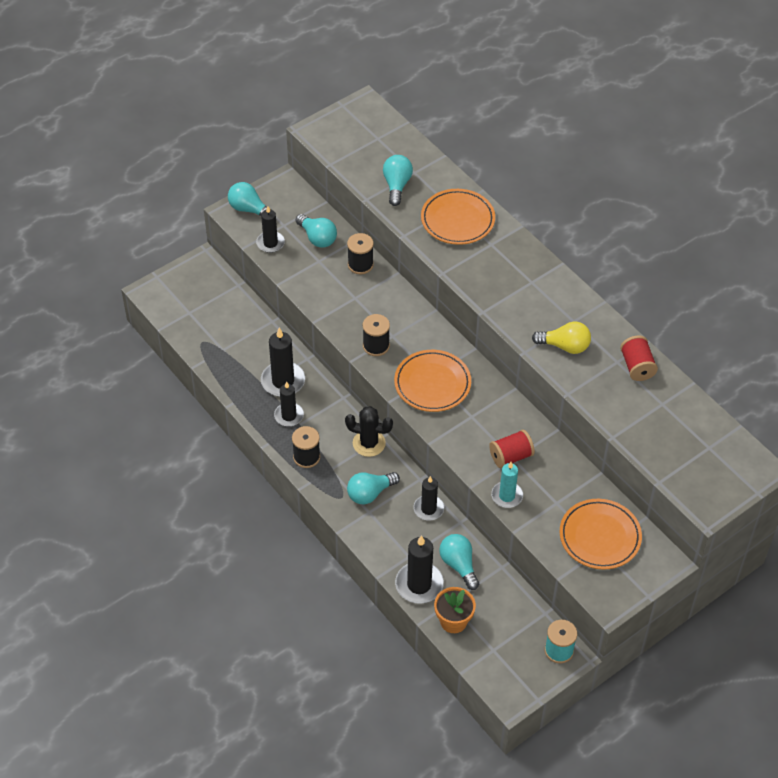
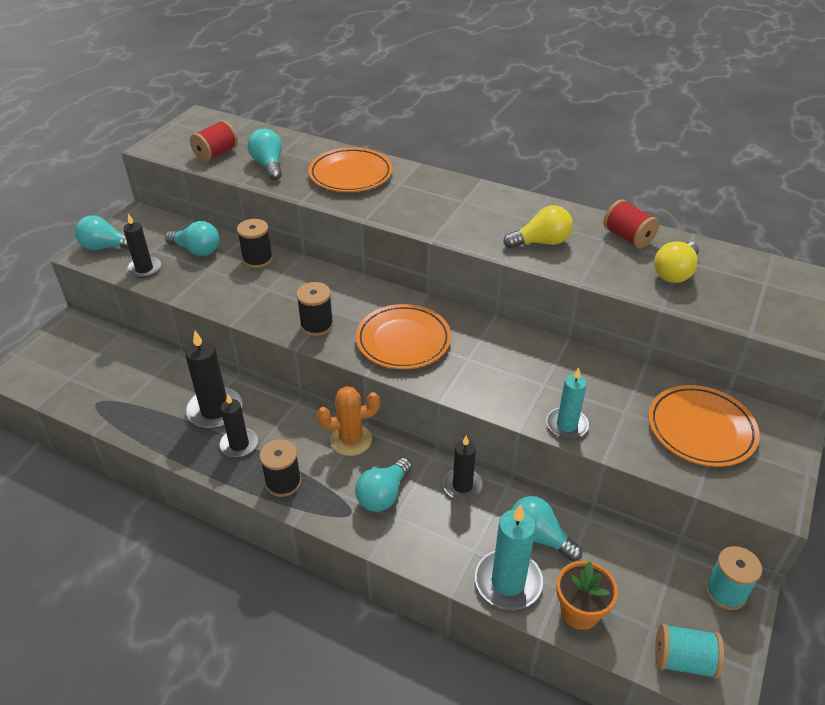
camera: 25 degrees left, 10 degrees down
black cactus [345,406,393,457] -> orange cactus [317,386,380,456]
black candle [395,535,444,604] -> turquoise candle [475,504,543,610]
red spool [489,430,535,468] -> red spool moved to [190,120,238,162]
none -> yellow light bulb [654,241,699,283]
none -> turquoise spool [655,623,724,679]

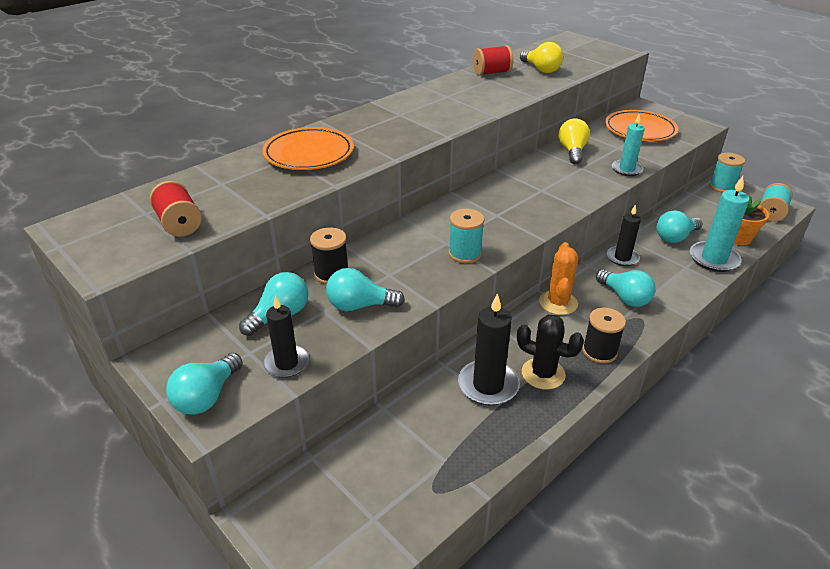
camera: 70 degrees left, 5 degrees down
black candle [219,394,258,458] -> black cactus [517,314,584,390]
turquoise light bulb [247,129,282,180] -> turquoise light bulb moved to [326,268,405,311]
black spool [296,282,334,336] -> turquoise spool [448,209,485,263]
orange plate [356,304,451,369] -> none
yellow light bulb [503,205,573,249] -> yellow light bulb moved to [559,118,590,164]

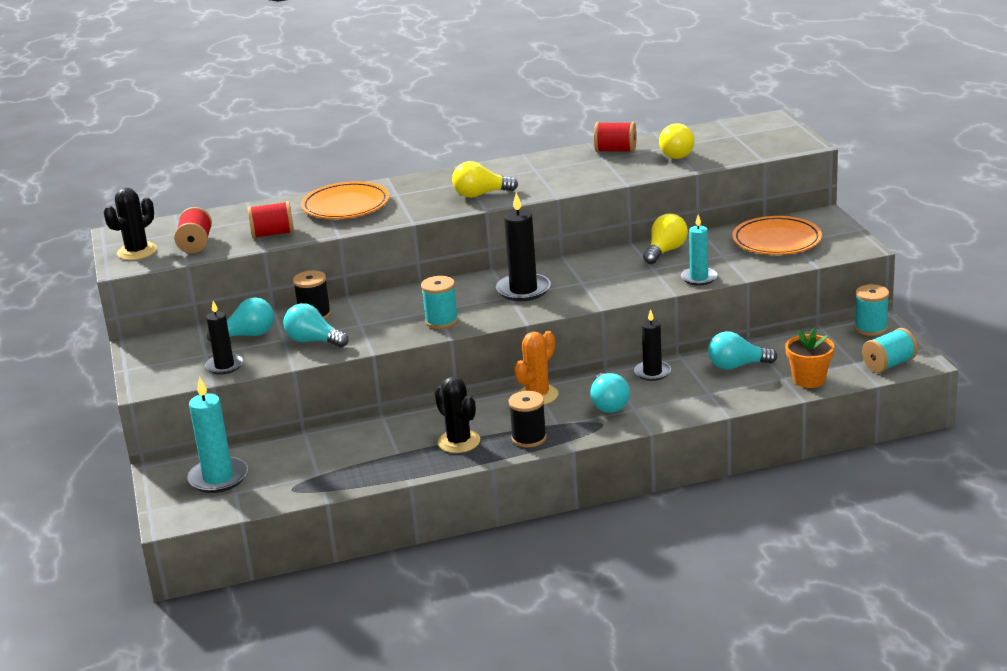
camera: 30 degrees right, 10 degrees down
turquoise light bulb [166,353,243,415] -> none
black candle [458,293,520,406] -> black candle moved to [496,193,551,301]
turquoise candle [690,176,749,272] -> turquoise candle moved to [187,377,248,493]
none -> black cactus [104,188,157,260]
none -> red spool [247,201,294,239]
none -> yellow light bulb [452,161,518,198]

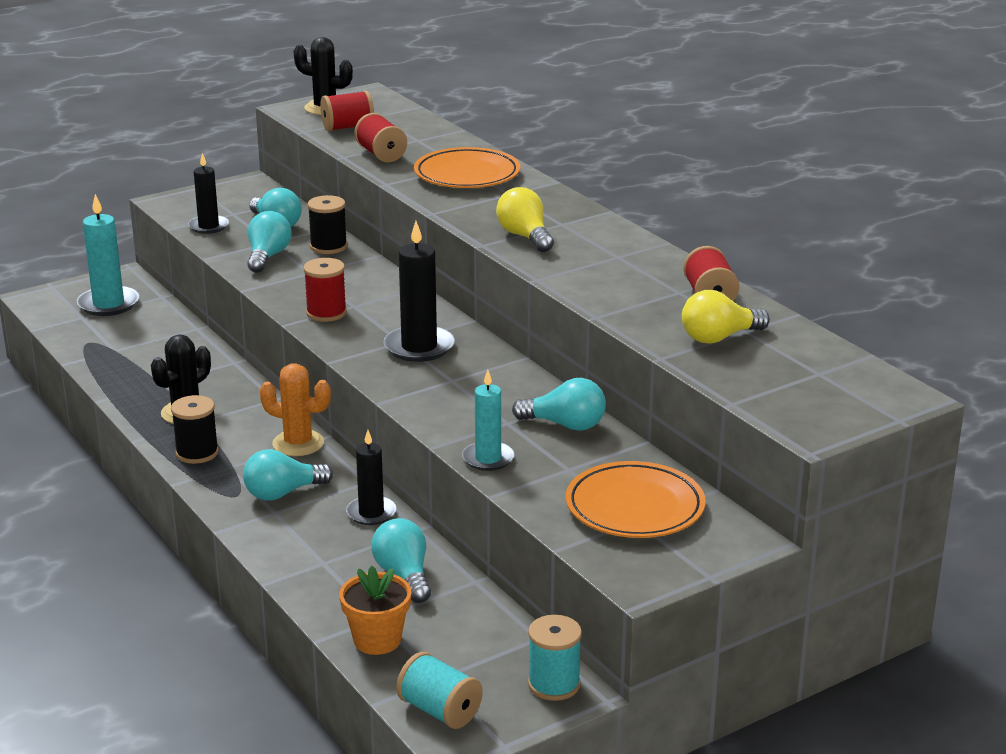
camera: 70 degrees right, 0 degrees up
turquoise spool [421,276,458,329] -> red spool [303,258,347,322]
yellow light bulb [643,213,688,264] -> turquoise light bulb [512,378,606,431]

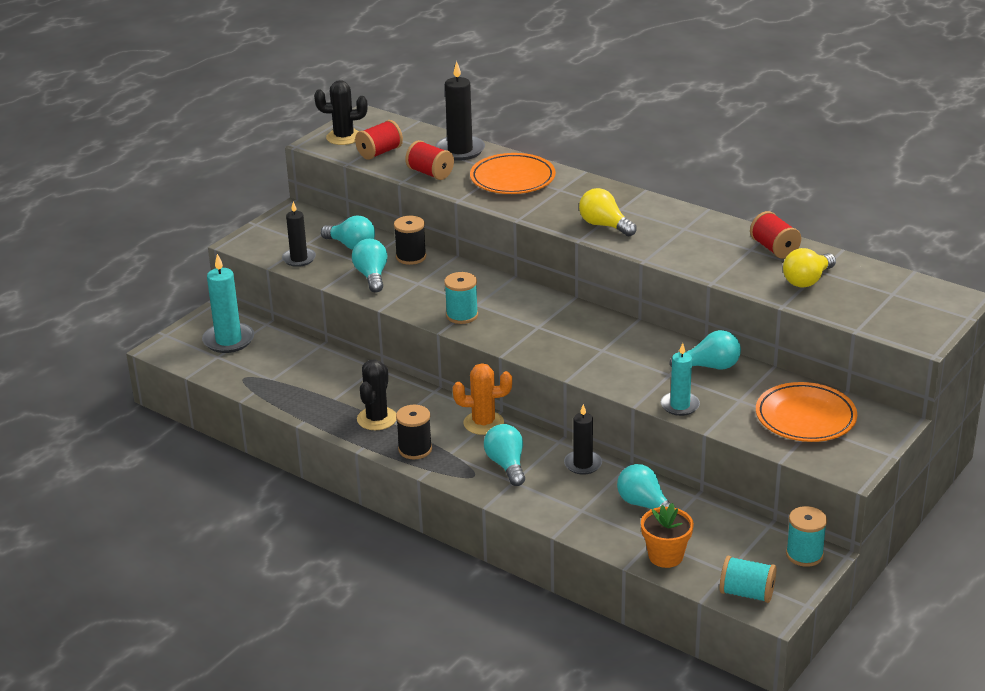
camera: 20 degrees left, 5 degrees up
turquoise light bulb [243,449,333,501] -> turquoise light bulb turned 120 degrees clockwise [484,424,525,486]
red spool [303,258,347,322] -> turquoise spool [444,272,478,324]
black candle [384,221,455,362] -> black candle moved to [435,61,485,161]

